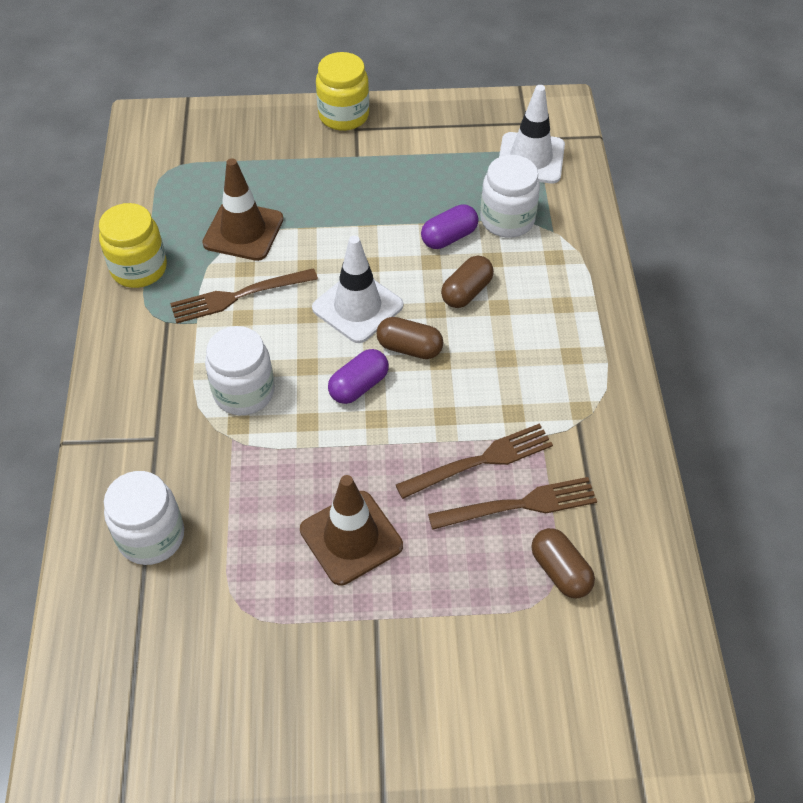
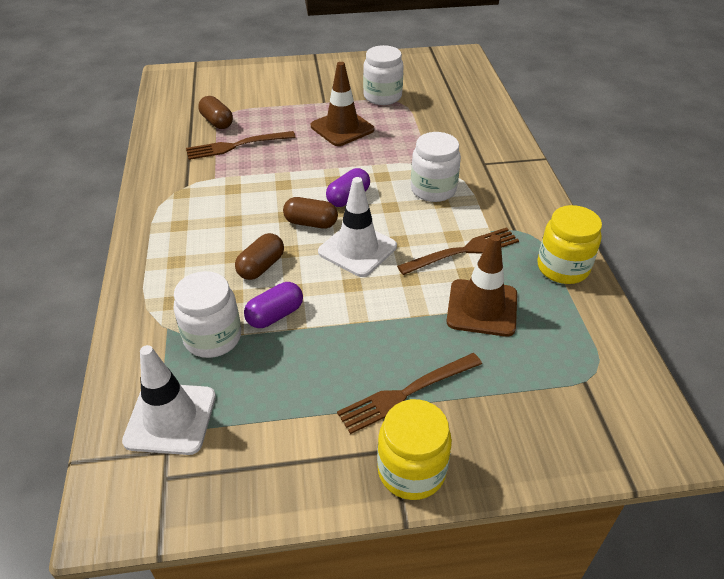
camera: 175 degrees right, 10 degrees down
white jar [104,471,184,565] -> white jar moved to [363,45,404,105]
brown fork [396,423,553,499] -> brown fork moved to [337,353,482,434]

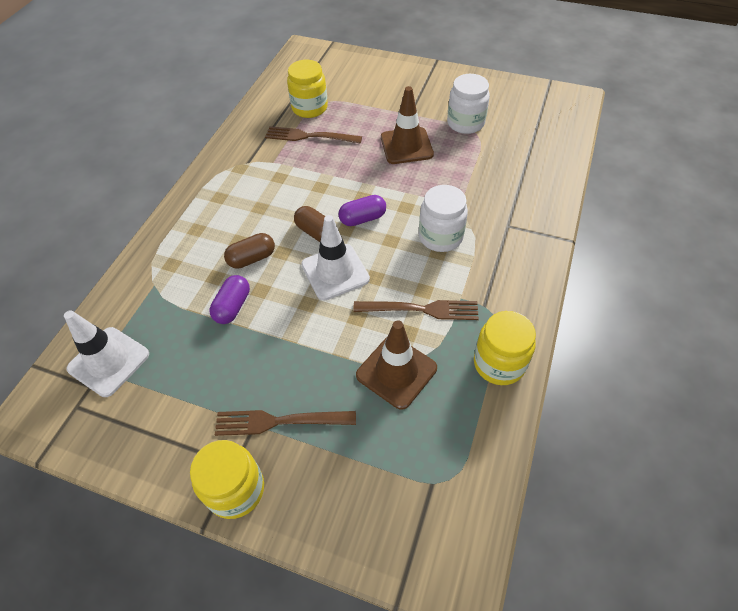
camera: 30 degrees right, 10 degrees up
white jar [174,271,241,358] -> none
brown capsule [198,96,233,129] -> yellow jar [287,60,328,118]
purple capsule [244,282,303,328] -> purple capsule turned 60 degrees counterclockwise [209,275,250,324]

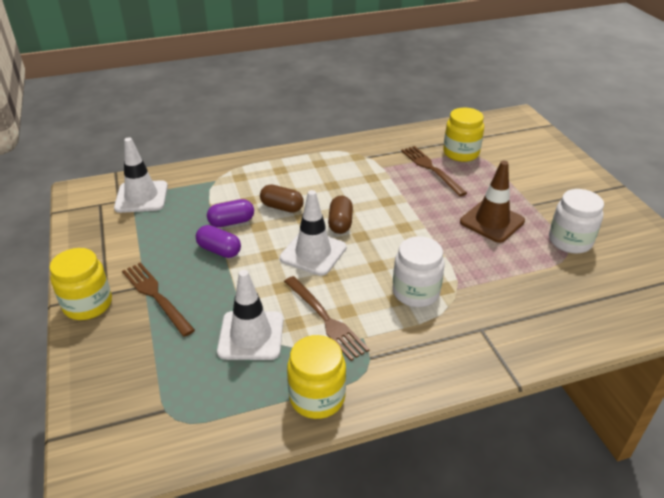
camera: 50 degrees right, 15 degrees down
purple capsule [338,195,386,226] -> purple capsule moved to [196,225,241,258]
brown traffic cone [356,320,437,410] -> white traffic cone [217,270,283,360]

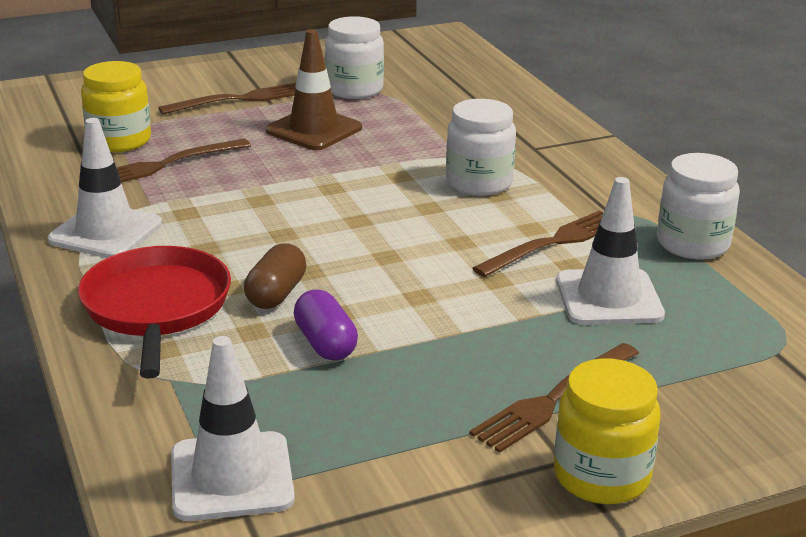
camera: 95 degrees left, 10 degrees down
purple capsule [196,225,241,258] -> none
white traffic cone [280,190,347,276] -> white traffic cone moved to [48,118,162,258]
yellow jar [287,335,346,419] -> white jar [657,153,740,260]
brown capsule [328,196,353,234] -> none
none -> red pan [78,246,231,379]
none -> brown fork [158,83,296,114]

